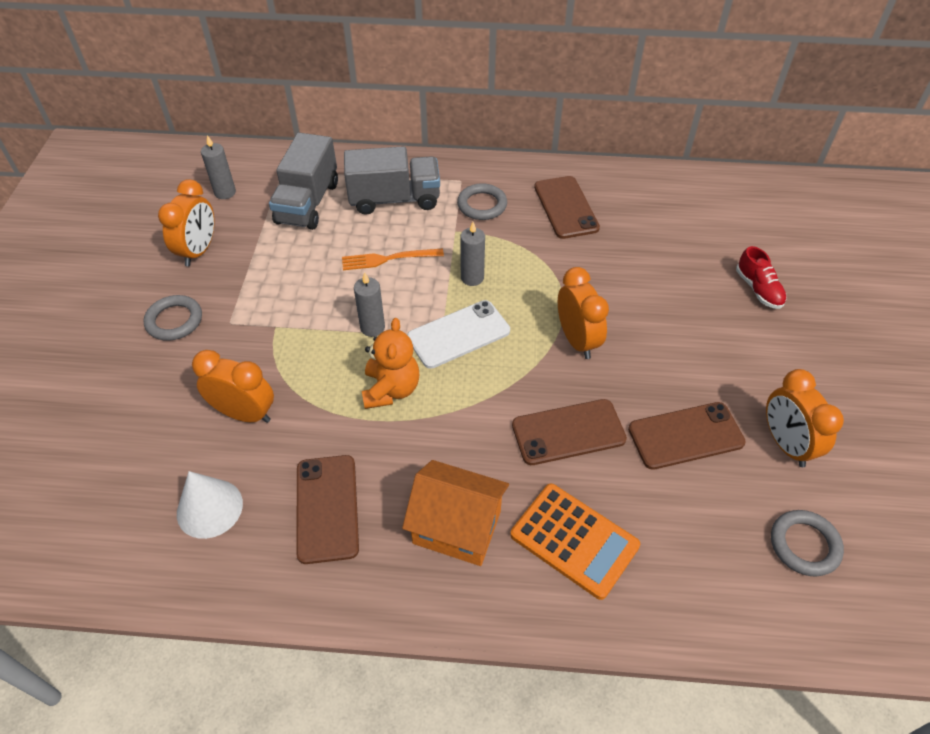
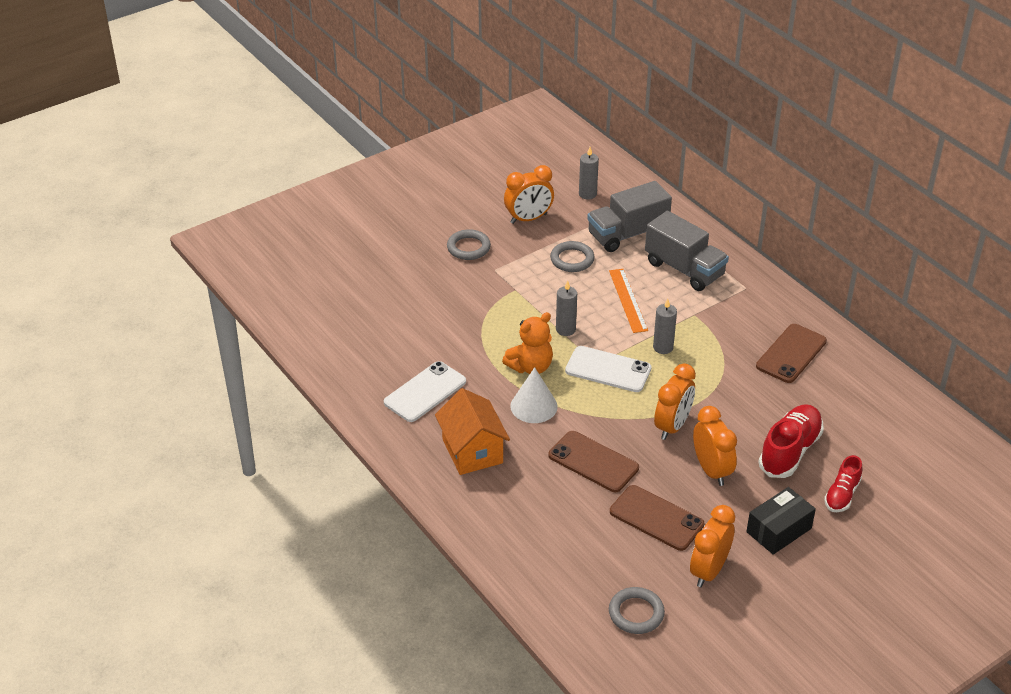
camera: 50 degrees right, 10 degrees down
white cone [177,471,243,539] -> white cone moved to [510,367,558,423]
orange clock [192,350,274,423] -> orange clock moved to [693,406,737,486]
brown phone [296,455,359,564] -> white phone [384,361,466,422]
orange fork [342,248,444,270] -> orange ruler [609,269,648,333]
grey ring [457,183,507,220] -> grey ring moved to [550,241,594,272]
orange calculator [510,484,640,600] -> none
none -> black box [746,487,816,555]
none -> red shoe [758,404,824,478]

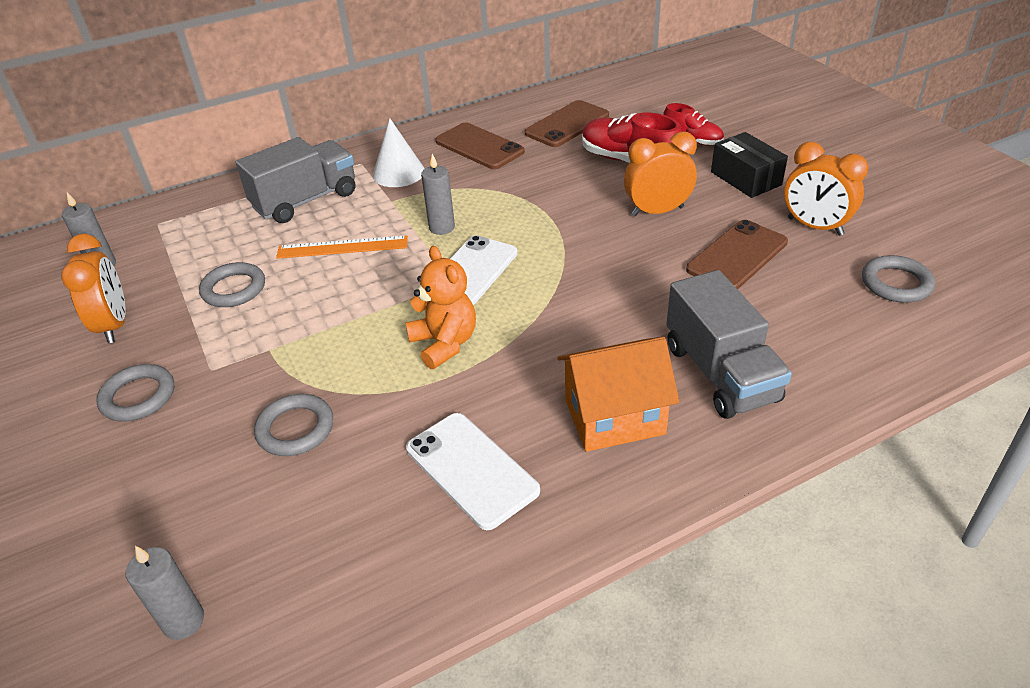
camera: 80 degrees left, 0 degrees up
white cone [510,367,558,423] -> white cone moved to [373,118,425,187]
brown phone [548,431,639,492] -> brown phone moved to [525,100,609,147]
grey candle [556,280,577,336] -> grey candle moved to [125,546,204,640]
grey truck [587,181,672,252] -> grey truck moved to [666,270,792,419]
orange clock [654,363,696,440] -> none
none -> grey ring [254,394,333,456]

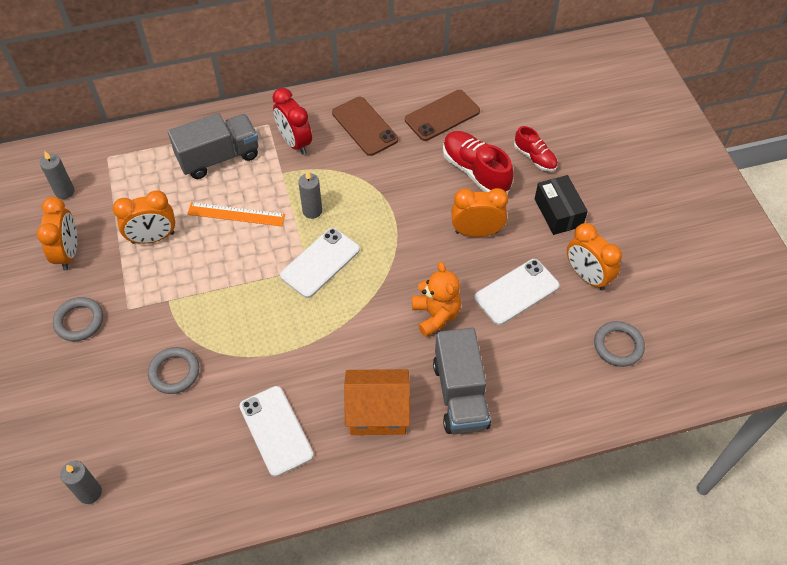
camera: 10 degrees right, 15 degrees up
grey ring [199,262,265,307] -> orange clock [113,190,175,244]
white cone [373,118,425,187] -> red clock [272,88,312,155]
orange teddy bear [405,246,476,369] -> orange teddy bear moved to [412,262,461,337]
brown phone [686,220,788,289] -> white phone [474,259,560,325]

